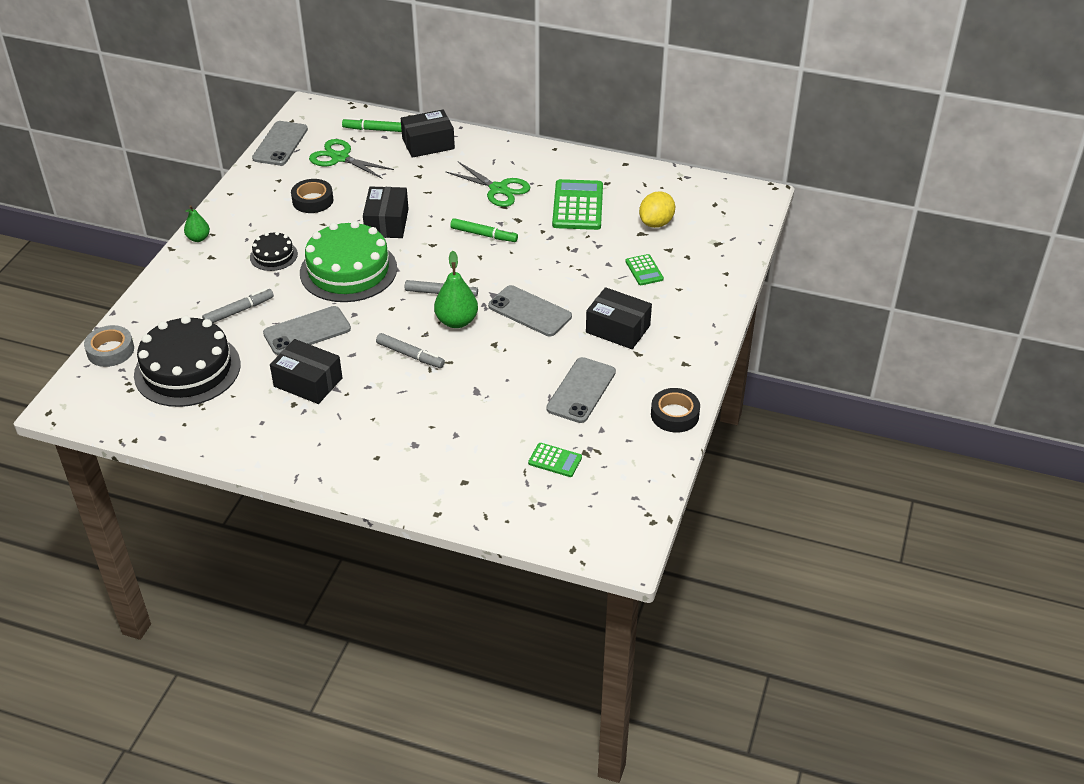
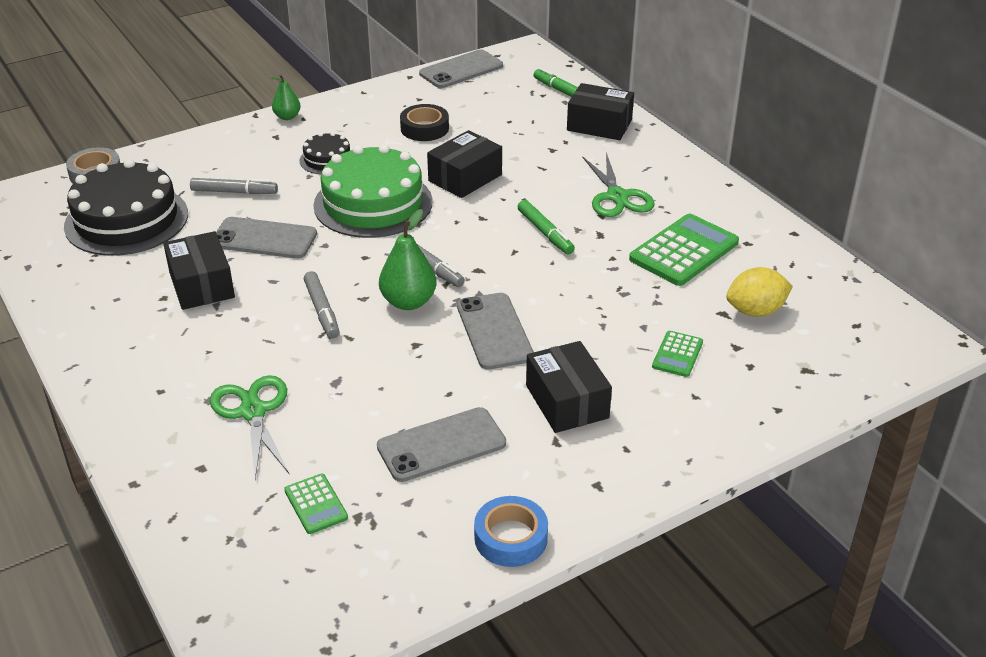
camera: 40 degrees right, 5 degrees down
green scissors [309,139,394,179] -> green scissors moved to [210,375,289,479]
black tape [651,388,700,433] -> blue tape [474,496,548,567]

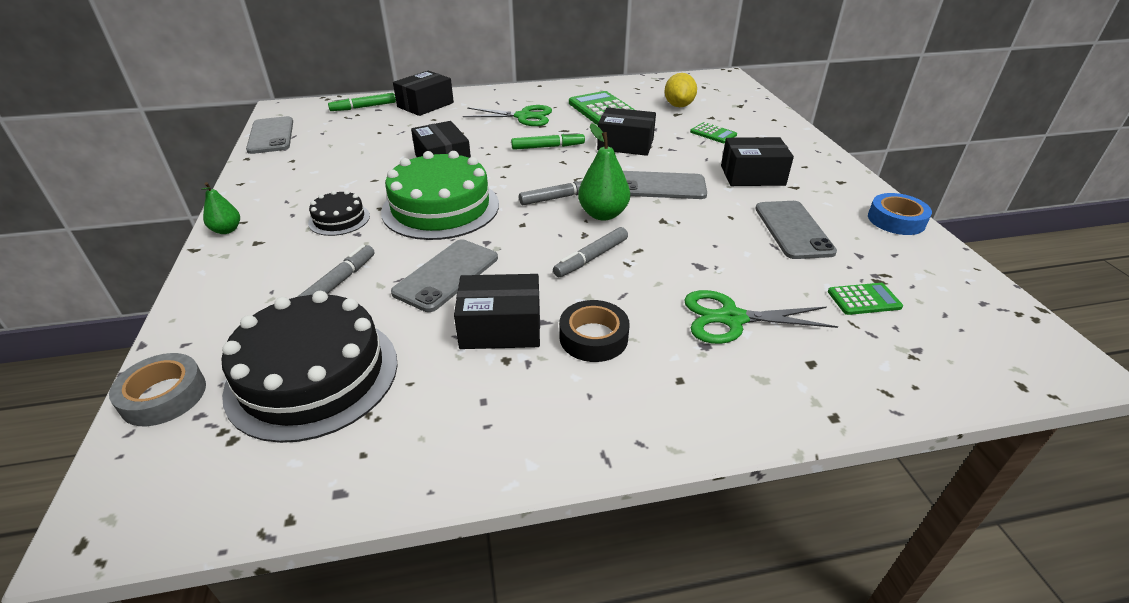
camera: 70 degrees left, 0 degrees up
grey marker [304,271,340,339] -> grey marker turned 135 degrees clockwise [553,227,628,277]
black tape [400,104,449,141] -> black tape moved to [559,300,630,362]
none -> black box [597,107,656,156]

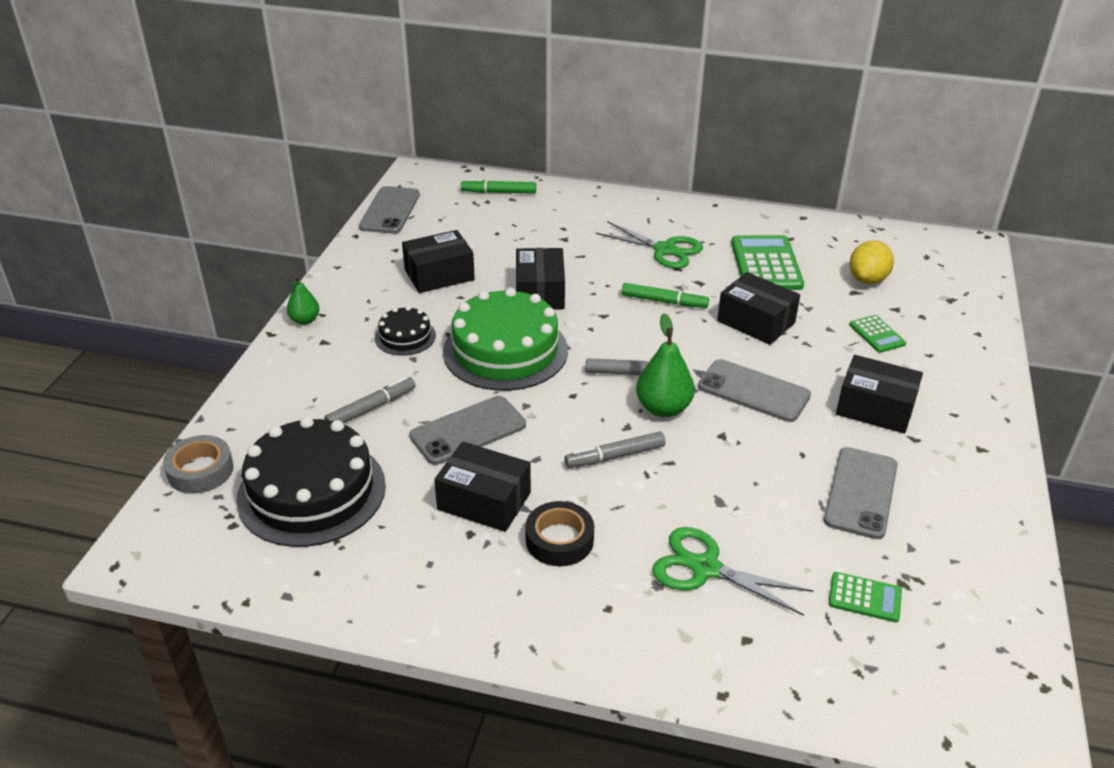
camera: 25 degrees right, 0 degrees up
black box [393,71,454,116] -> black box moved to [402,230,475,293]
blue tape [868,193,932,235] -> none

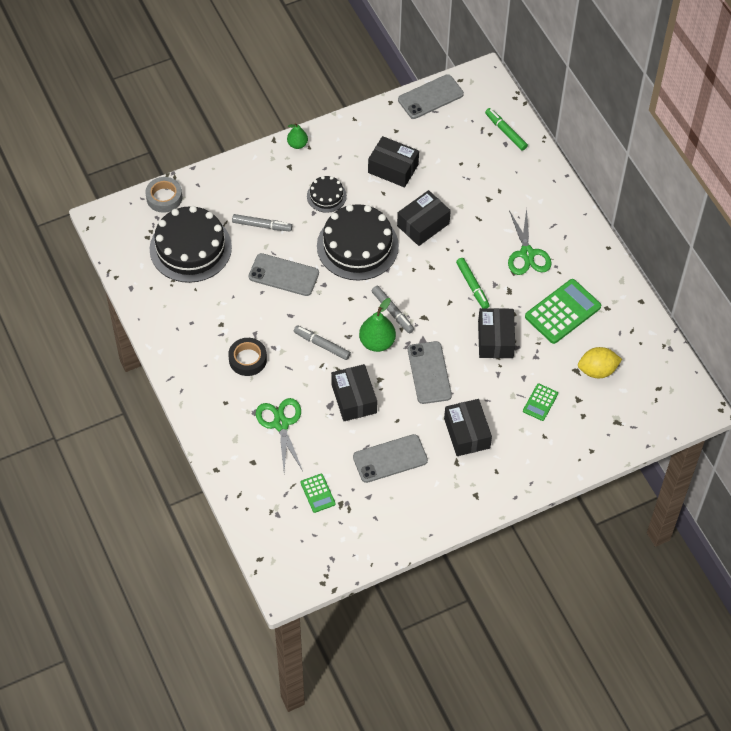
camera: 50 degrees right, 20 degrees up
black box [434,442,531,532] -> black box moved to [331,364,377,421]
green cake [443,287,568,391] -> black cake [317,204,399,280]

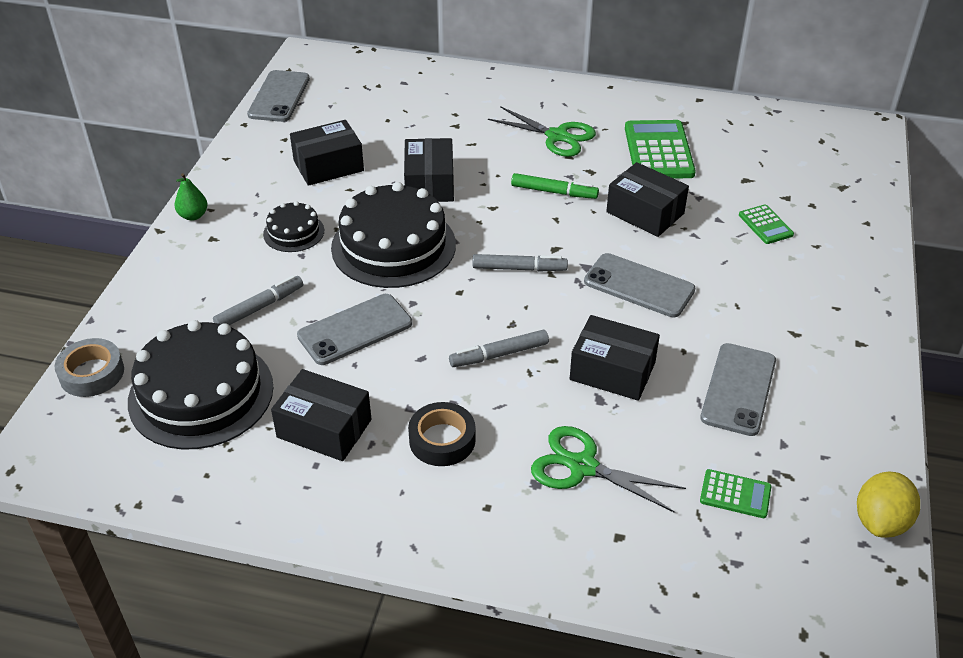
camera: 50 degrees left, 15 degrees down
green pear [359,298,396,352] -> none
black box [444,399,492,456] -> black box moved to [271,369,371,461]
green marker [485,108,528,151] -> none
yellow lemon [578,347,622,378] -> yellow lemon moved to [857,472,920,538]

